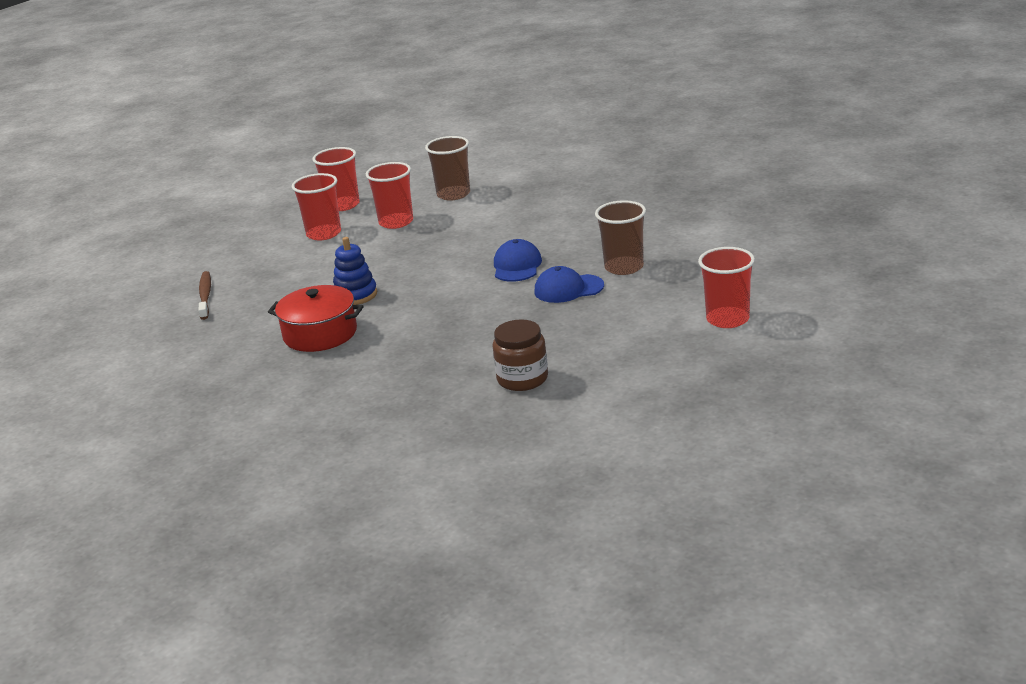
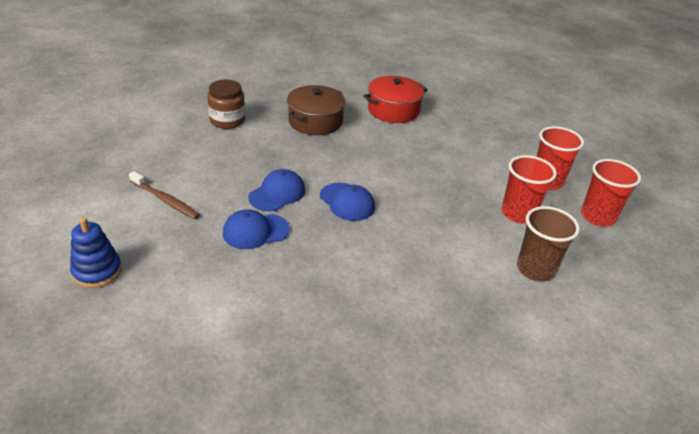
camera: 130 degrees right, 10 degrees up
brown toothbrush [198,271,211,320] -> brown toothbrush moved to [129,171,199,219]
blue stacking toy [333,237,377,305] -> blue stacking toy moved to [70,217,122,288]
brown cup [595,200,646,275] -> blue cap [223,209,290,249]
red cup [698,247,755,328] -> none
none -> brown pot [287,85,345,135]

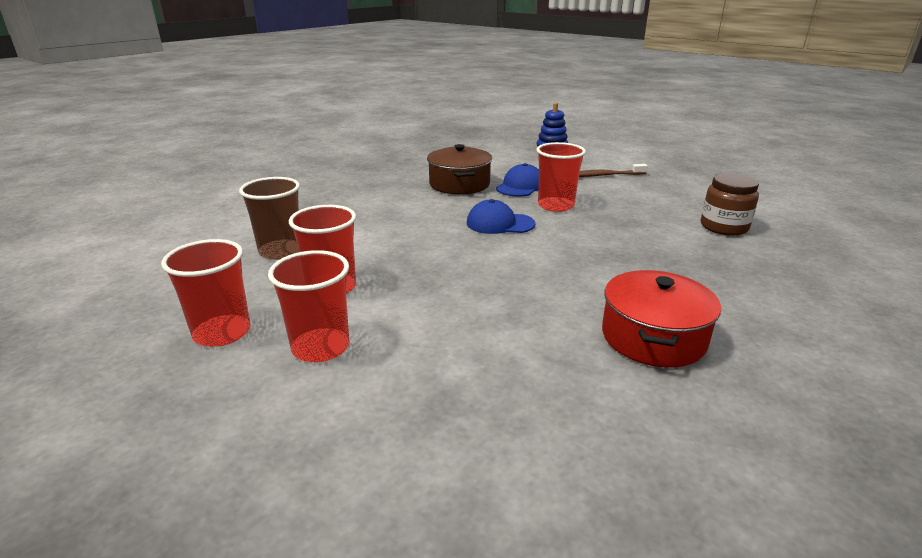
camera: 140 degrees right, 10 degrees down
blue cap [248,169,305,211] -> red cup [536,142,586,212]
brown pot [287,85,345,135] -> brown pot moved to [427,144,492,194]

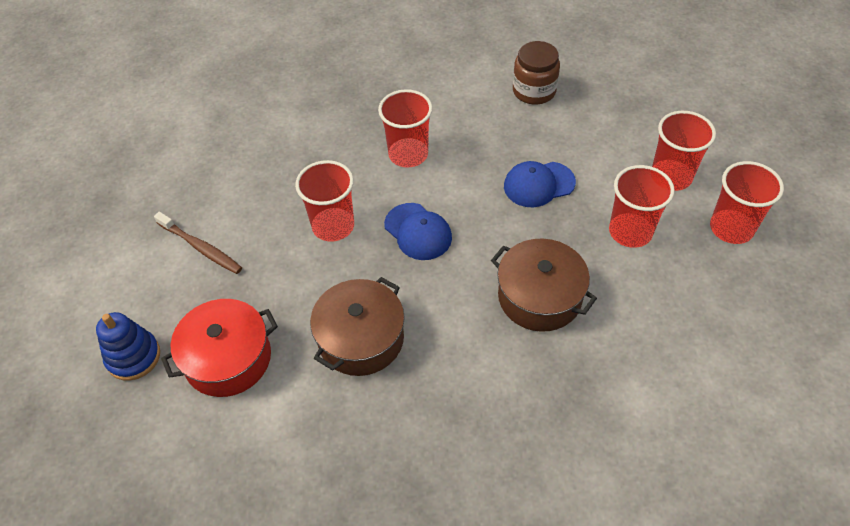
camera: 135 degrees left, 25 degrees up
brown cup [239,177,300,260] -> none
blue cap [496,163,539,197] -> blue cap moved to [504,161,576,207]
red pot [602,270,721,367] -> red pot moved to [161,299,278,397]
brown jar [701,173,759,236] -> brown jar moved to [513,41,560,105]
none -> red cup [378,89,433,167]
none -> brown pot [491,239,597,332]

